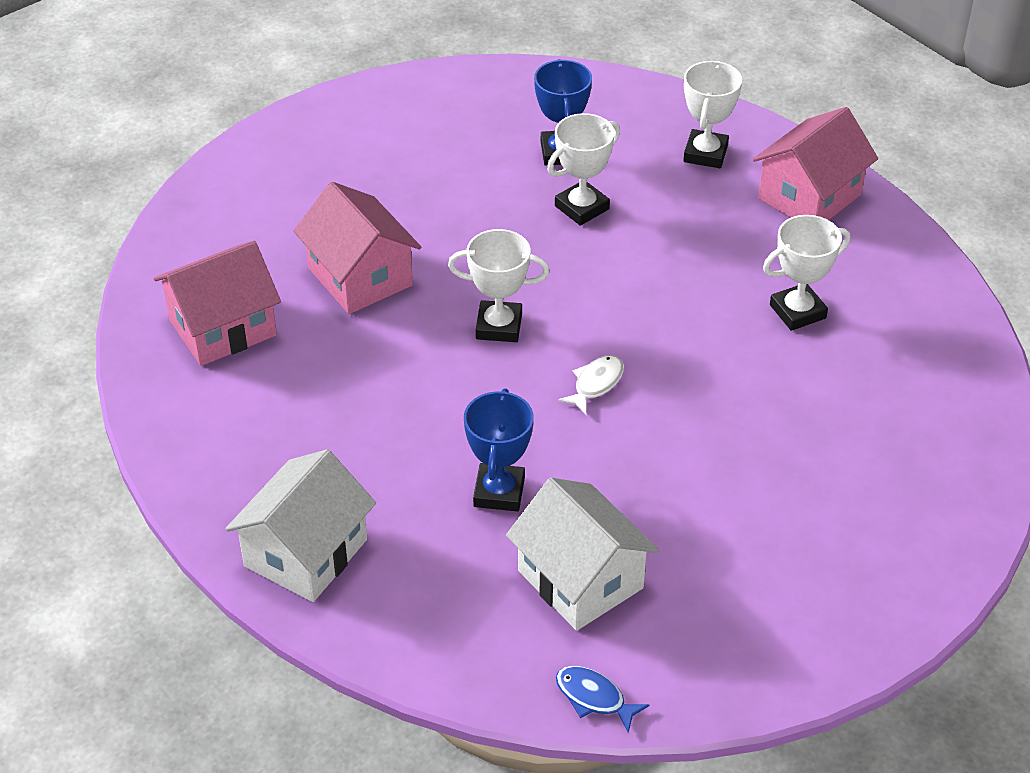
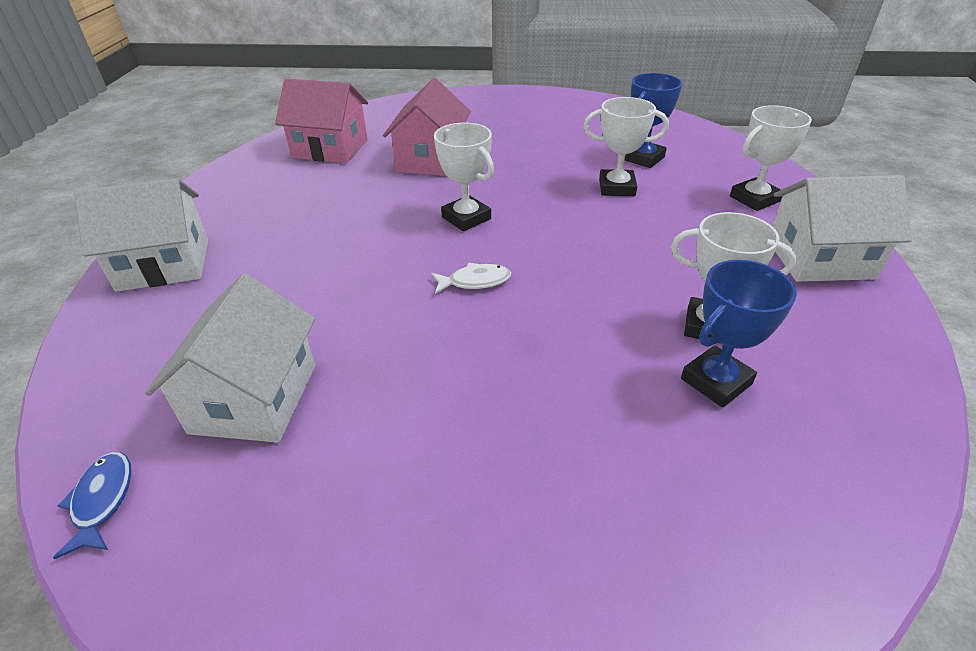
camera: 45 degrees right, 5 degrees down
blue trophy [464,388,534,511] -> blue trophy moved to [681,260,797,408]
pink house [753,107,878,220] -> white house [772,175,912,282]

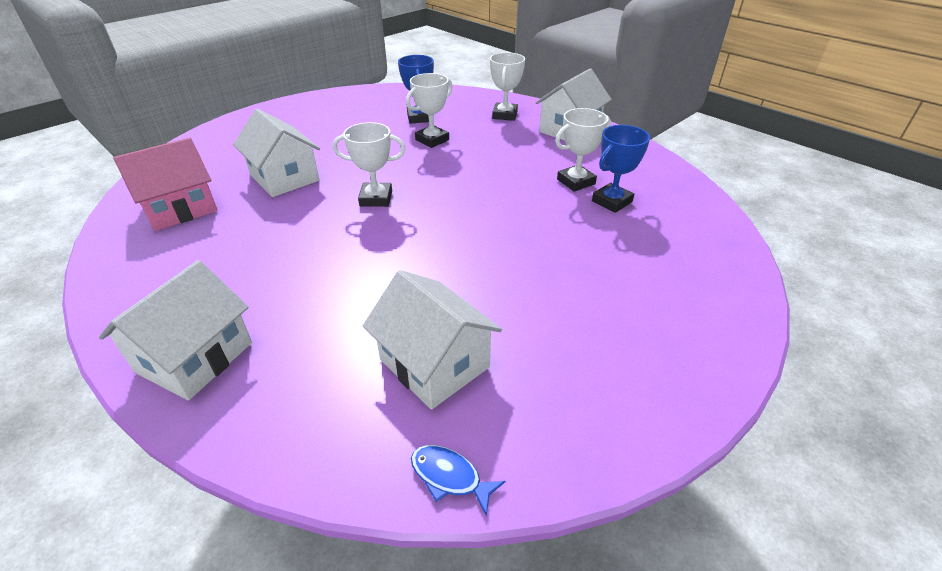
camera: 50 degrees left, 0 degrees up
pink house [383,78,471,176] -> white house [233,109,320,197]
white fish [431,263,511,294] -> none
blue trophy [681,260,797,408] -> blue trophy turned 45 degrees clockwise [592,125,650,213]

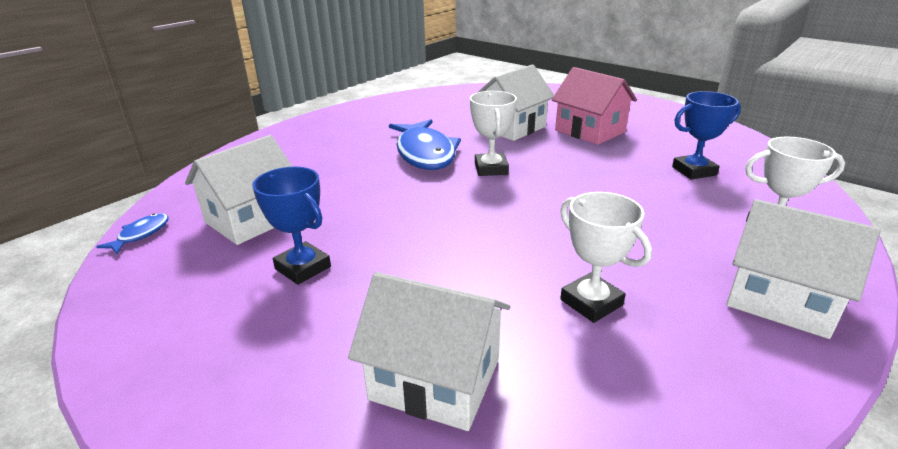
camera: 85 degrees right, 10 degrees down
white house [99,260,252,401] -> white house moved to [348,272,510,431]
pink house [113,138,218,231] -> pink house moved to [552,67,637,145]
white trophy [406,73,452,148] -> none
blue trophy [592,125,650,213] -> blue trophy moved to [252,167,331,285]
none -> blue fish [389,119,461,170]

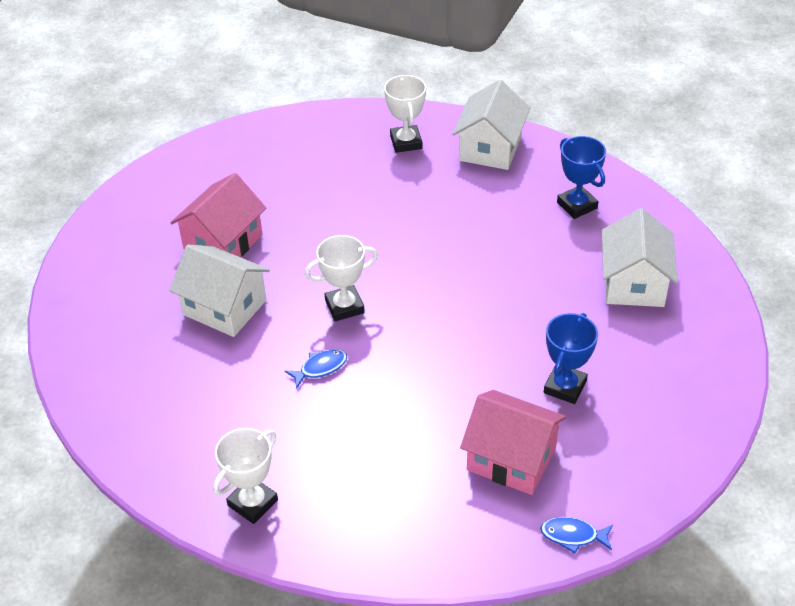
camera: 105 degrees left, 15 degrees up
white house [185,135,293,245] -> pink house [460,390,566,495]
blue fish [389,119,461,170] -> blue fish [285,349,347,389], size x0.45
white trophy [560,192,652,323] -> white trophy moved to [213,428,278,524]
blue trophy [672,91,741,180] -> blue trophy moved to [557,136,606,219]

